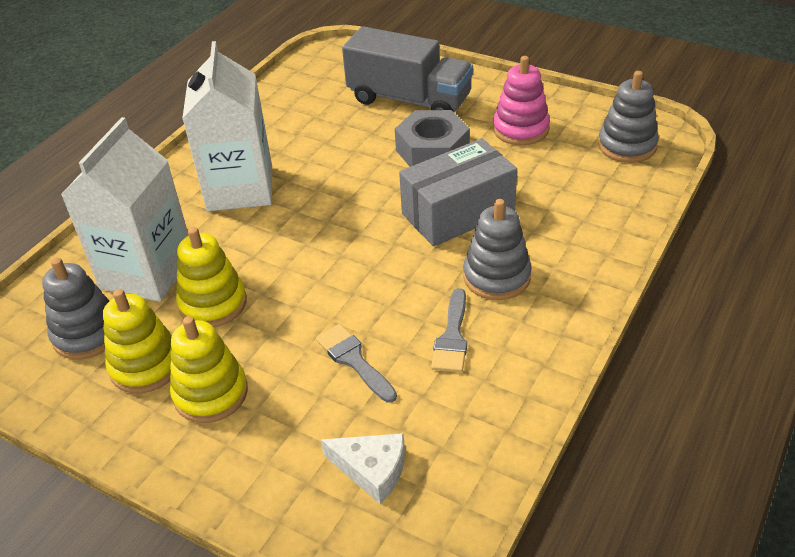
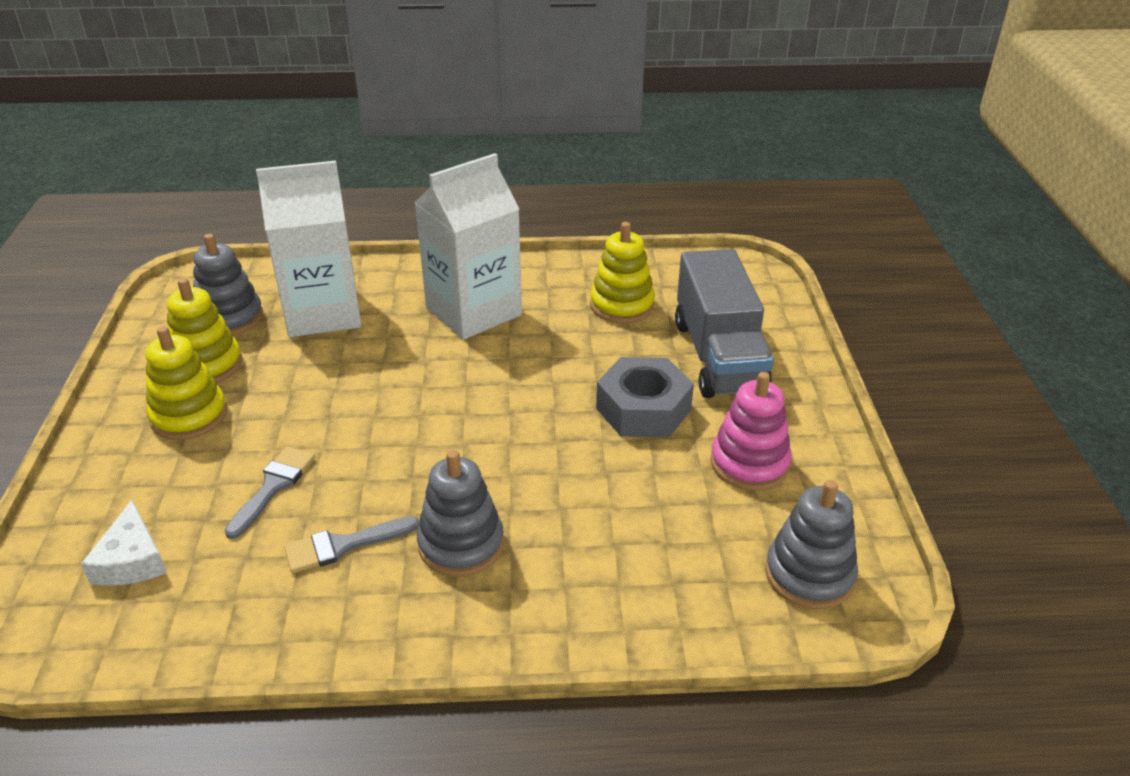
camera: 55 degrees right, 5 degrees down
yellow stacking toy [176,227,247,327] -> yellow stacking toy moved to [590,222,655,324]
grey box [399,138,517,247] -> none

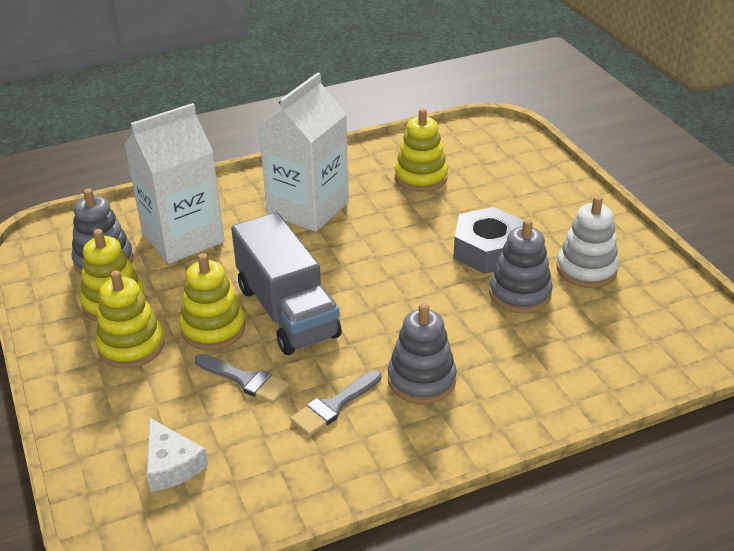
camera: 20 degrees left, 0 degrees up
grey brush [224,447,315,539] -> grey brush turned 120 degrees clockwise [195,354,289,404]
grey truck [675,249,774,398] -> grey truck moved to [231,212,342,355]
pink stacking toy [710,372,792,491] -> white stacking toy [556,196,619,288]
grey stacking toy [765,480,858,609] -> grey stacking toy moved to [489,219,553,313]
none -> yellow stacking toy [180,253,245,350]

